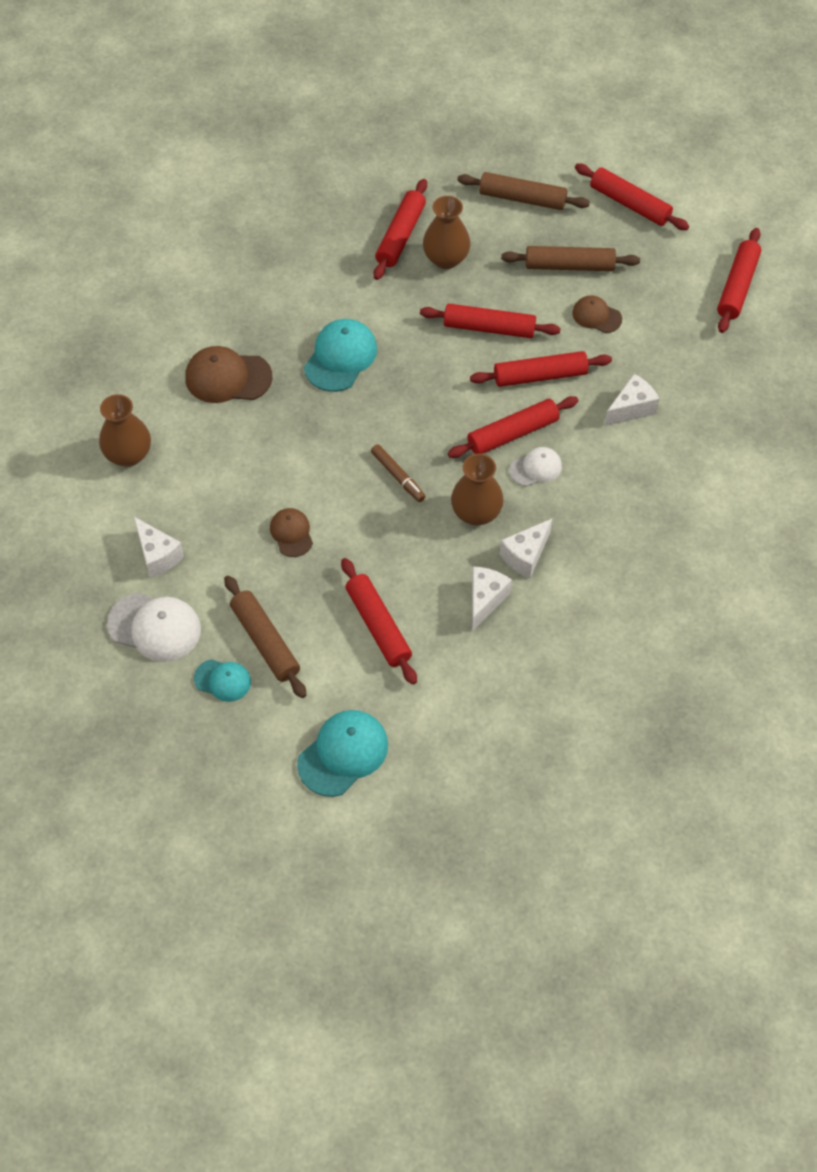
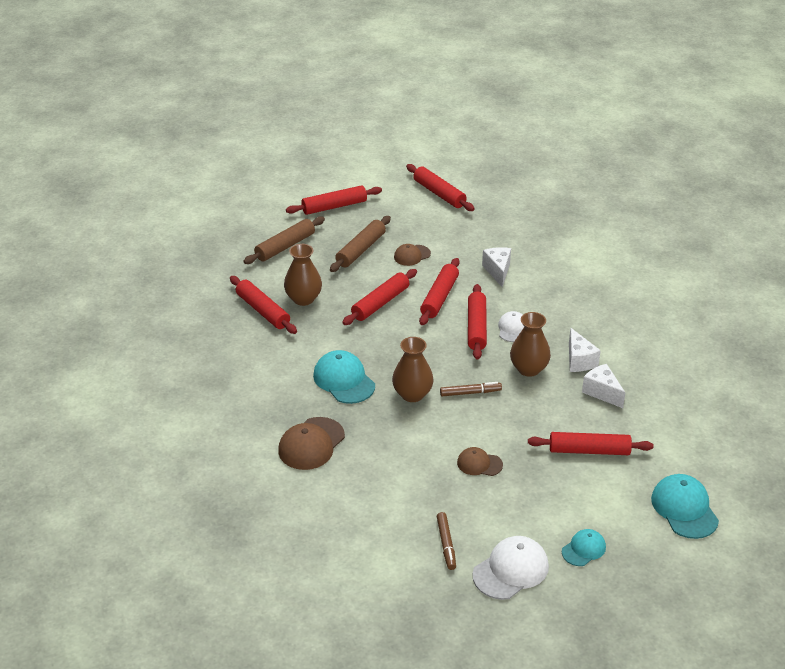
camera: 60 degrees left, 20 degrees down
brown vase [99,394,151,467] -> brown vase moved to [392,337,434,402]
white cheese [134,517,184,578] -> brown marker [437,512,456,570]
brown rolling pin [224,575,306,698] -> none

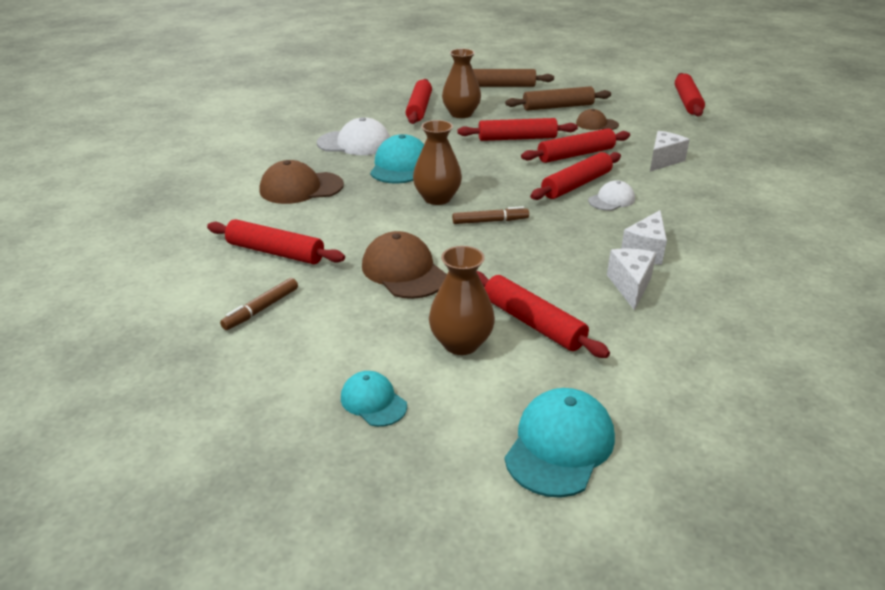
camera: 45 degrees right, 5 degrees down
red rolling pin [286,185,382,215] -> red rolling pin moved to [207,219,345,264]
brown marker [440,382,502,396] -> brown marker turned 45 degrees counterclockwise [452,206,529,224]
brown cap [457,447,503,476] -> brown cap [362,231,447,299], size x1.67
white cap [472,536,549,600] -> white cap moved to [317,117,390,155]
brown vase [510,312,551,377] -> brown vase moved to [429,246,495,355]
turquoise cap [562,529,606,566] -> turquoise cap turned 135 degrees counterclockwise [341,371,407,427]

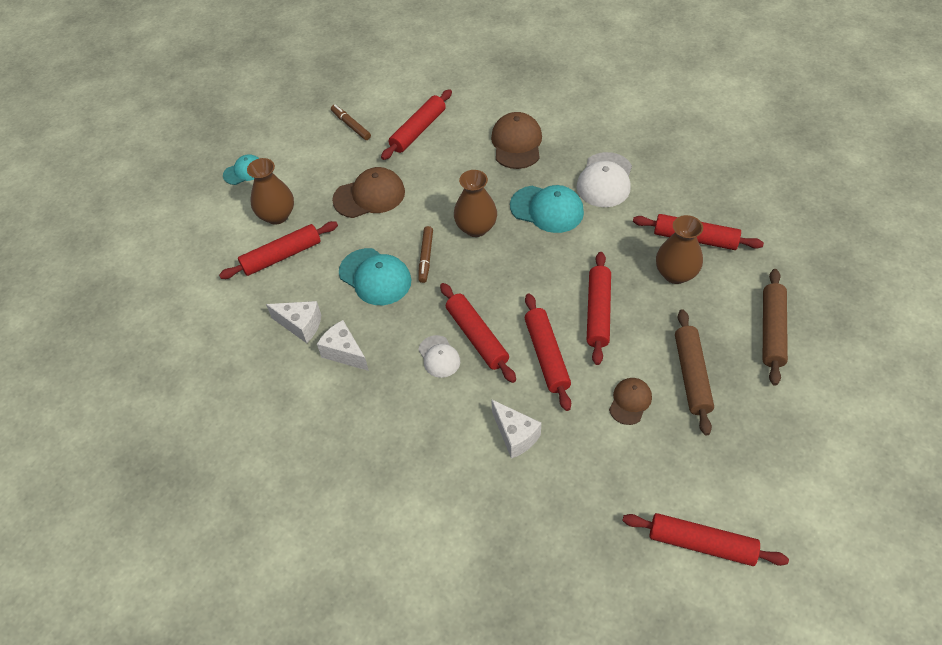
camera: 105 degrees right, 20 degrees up
turquoise cap [504,388,615,498] -> turquoise cap moved to [339,248,411,305]

